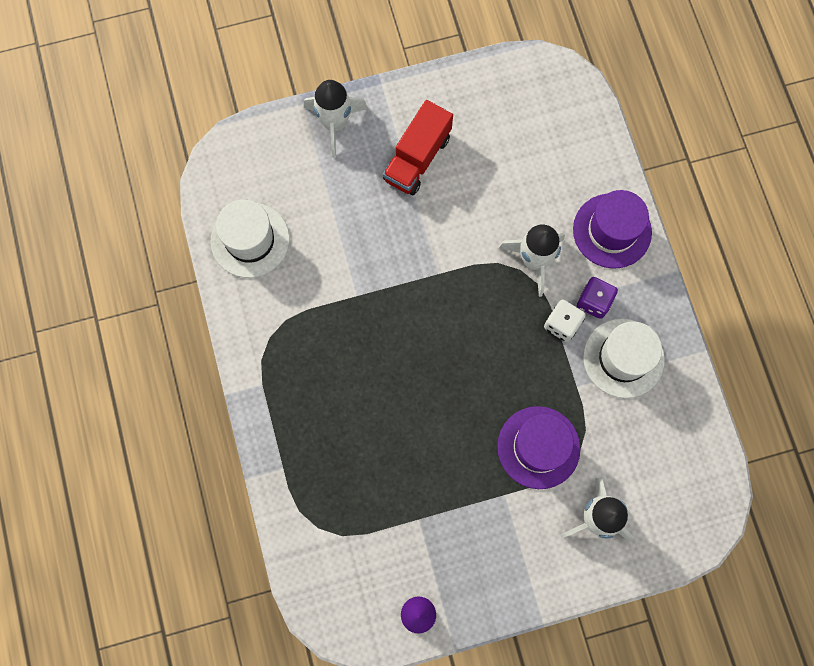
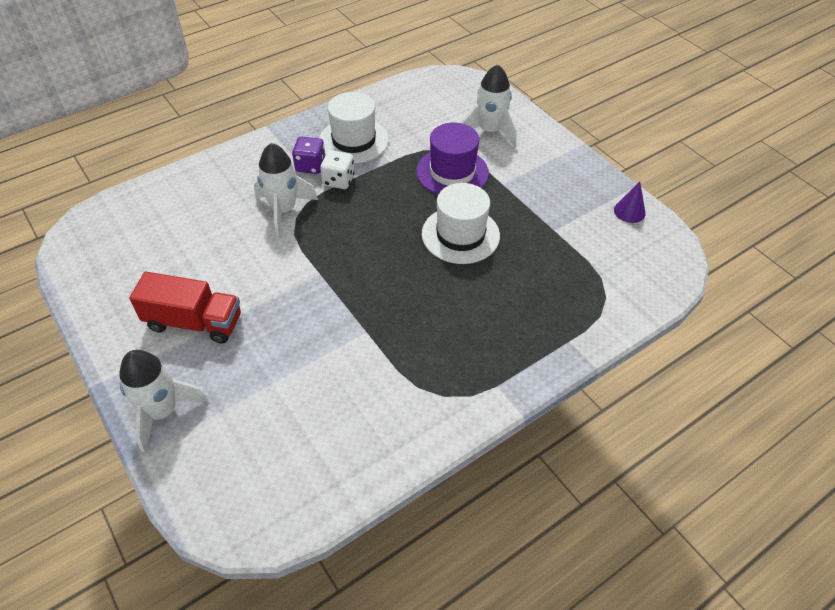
camera: 110 degrees left, 25 degrees down
white hat [211,200,290,278] -> white hat moved to [422,183,500,264]
purple hat [573,190,652,268] -> none

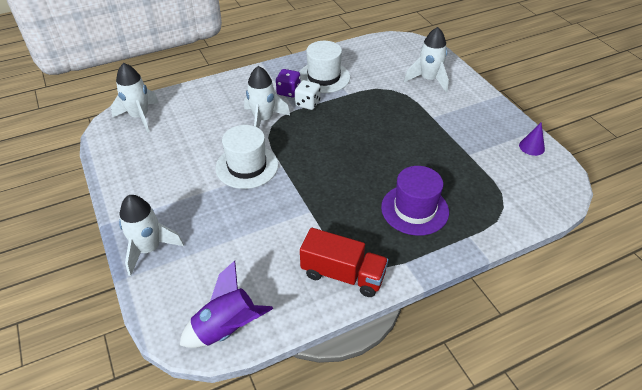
camera: 10 degrees right, 5 degrees down
red truck [129,272,241,344] -> red truck moved to [300,228,388,297]
purple hat [416,123,489,195] -> purple hat moved to [381,166,449,236]
white hat [422,183,500,264] -> white hat moved to [215,125,278,189]
none -> white rocket [111,63,159,133]
none -> purple rocket [180,261,273,348]

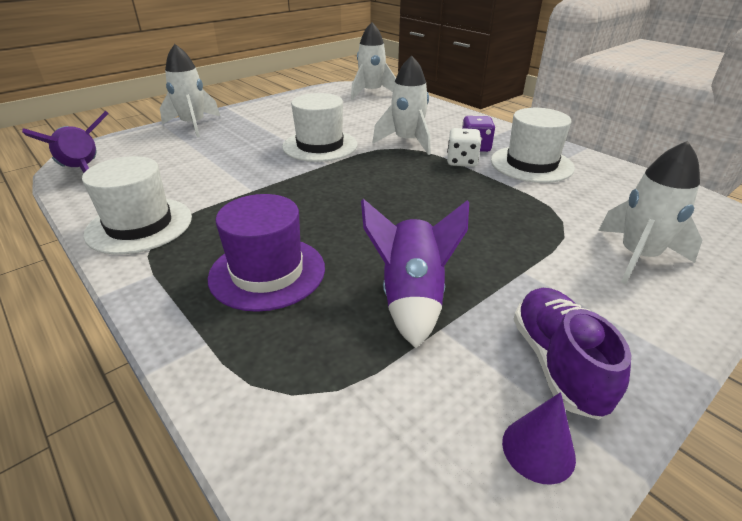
camera: 75 degrees right, 10 degrees down
red truck [300,228,388,297] -> white hat [82,156,192,255]
none -> purple rocket [361,199,469,348]
none -> purple shoe [514,288,631,420]

